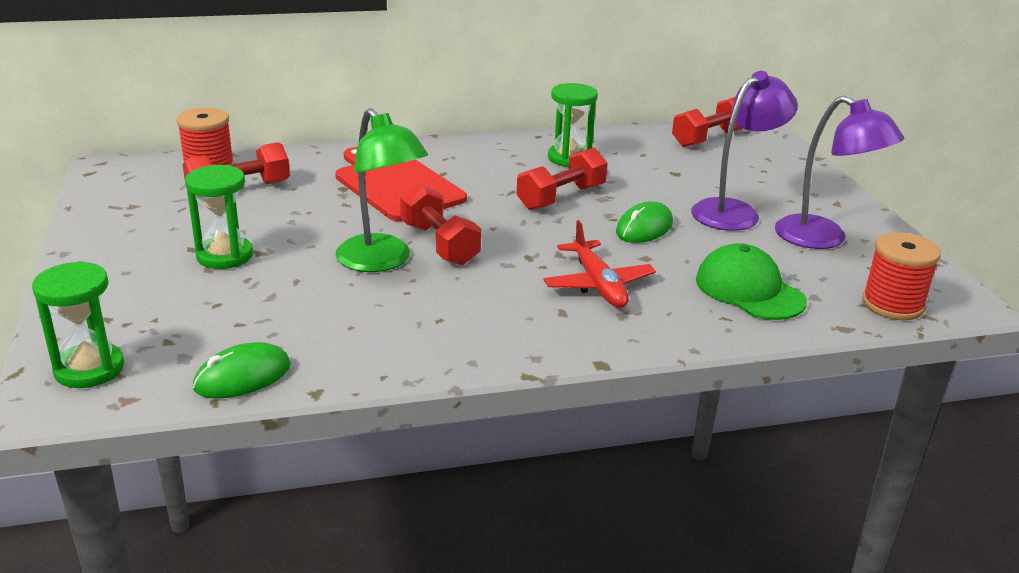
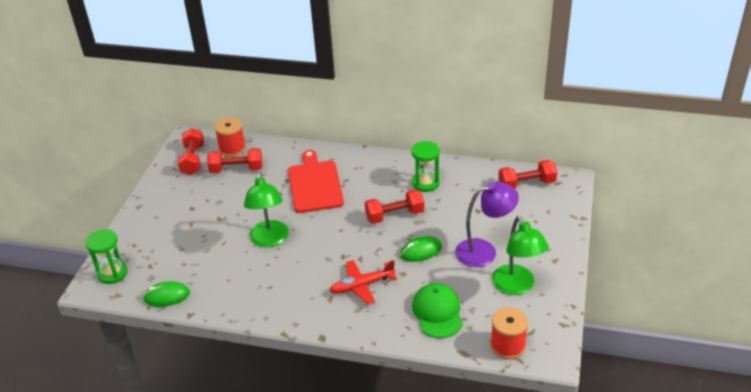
camera: 30 degrees right, 10 degrees up
green hourglass [185,165,253,269] -> none
red dumbbell [400,183,481,265] -> red dumbbell moved to [178,128,204,175]
red plane [543,220,656,308] -> red plane turned 60 degrees clockwise [329,260,397,305]
purple lamp [775,96,904,249] -> green lamp [492,216,549,295]

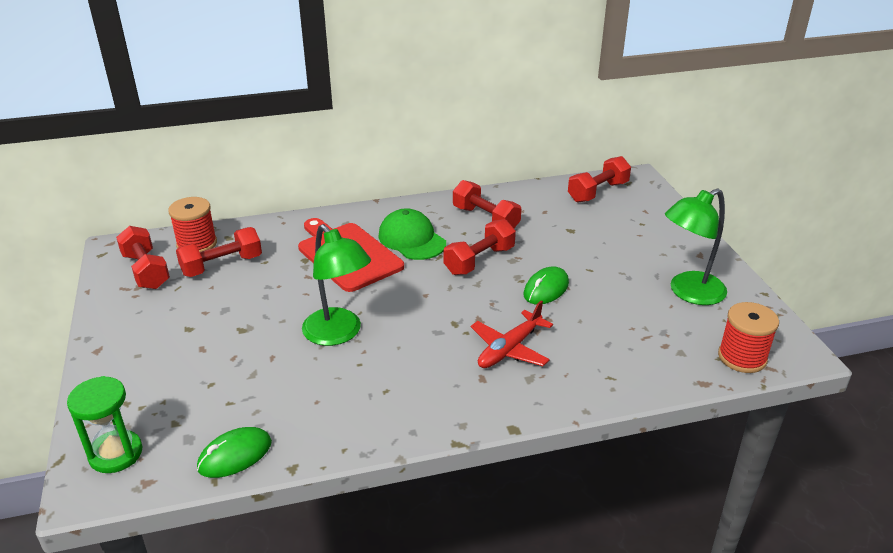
camera: 30 degrees left, 5 degrees down
green hourglass [411,141,440,192] -> red dumbbell [453,180,521,228]
green cap [412,283,463,338] -> green cap moved to [378,208,446,260]
purple lamp [455,182,519,267] -> none
green lamp [492,216,549,295] -> green lamp turned 105 degrees clockwise [665,189,727,305]

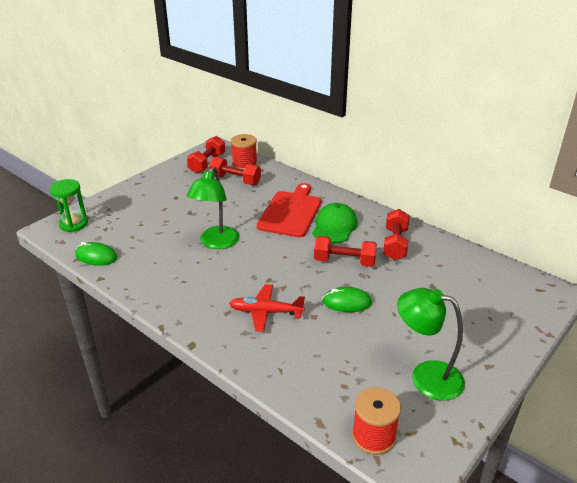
camera: 55 degrees right, 0 degrees up
red dumbbell [568,156,631,203] -> none

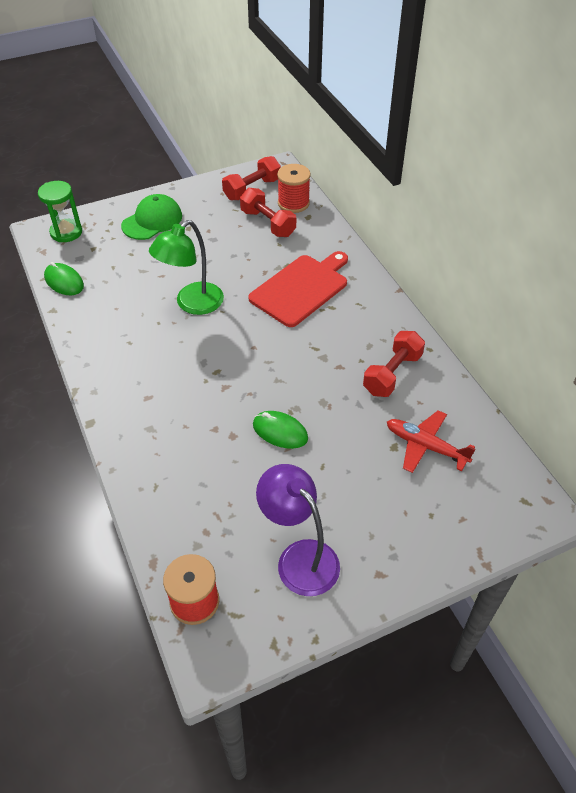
camera: 25 degrees right, 15 degrees up
red plane [229,284,305,332] -> red plane moved to [387,410,475,473]
green cap [312,203,358,243] -> green cap moved to [121,194,182,240]
red dumbbell [314,236,377,267] -> none
green lamp [397,288,465,401] -> purple lamp [256,464,340,596]

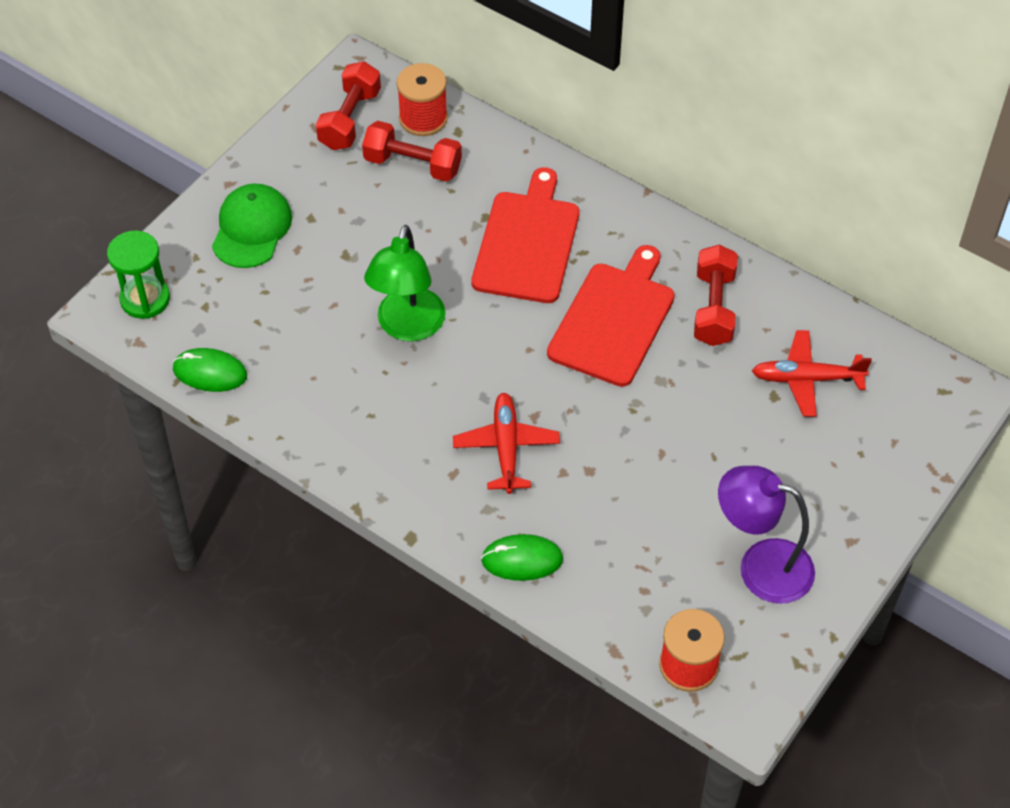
camera: 30 degrees left, 5 degrees up
green mouse [253,411,308,449] -> green mouse moved to [481,534,563,581]
none -> red plane [453,393,560,494]
none -> red cutting board [547,245,675,387]

